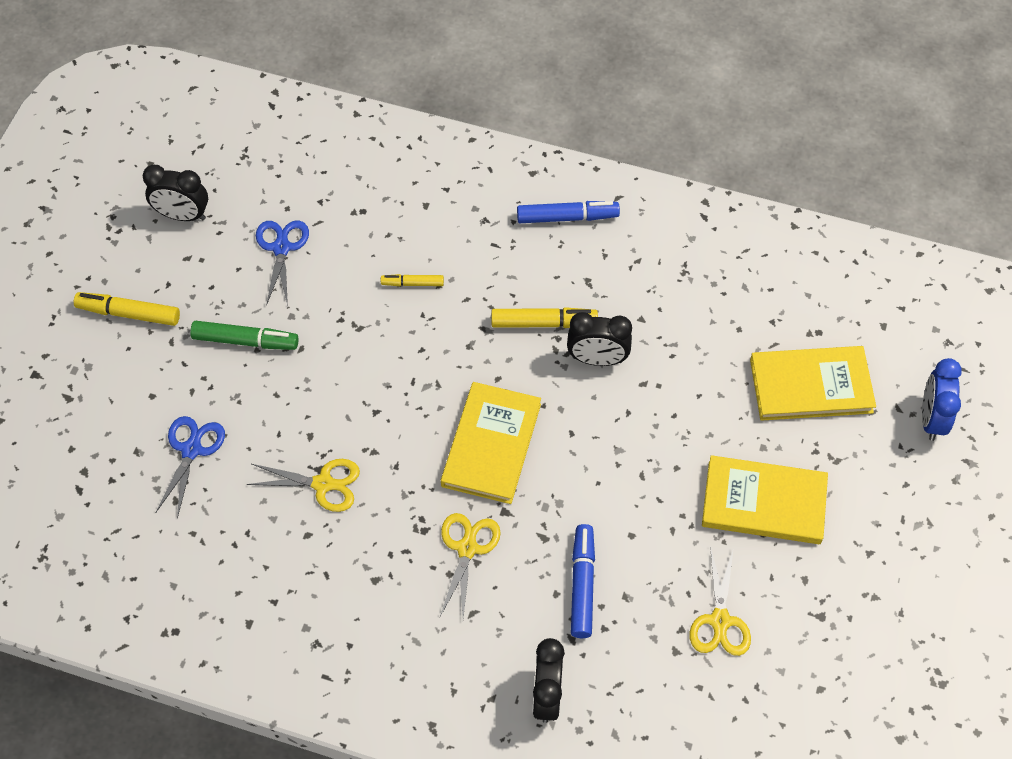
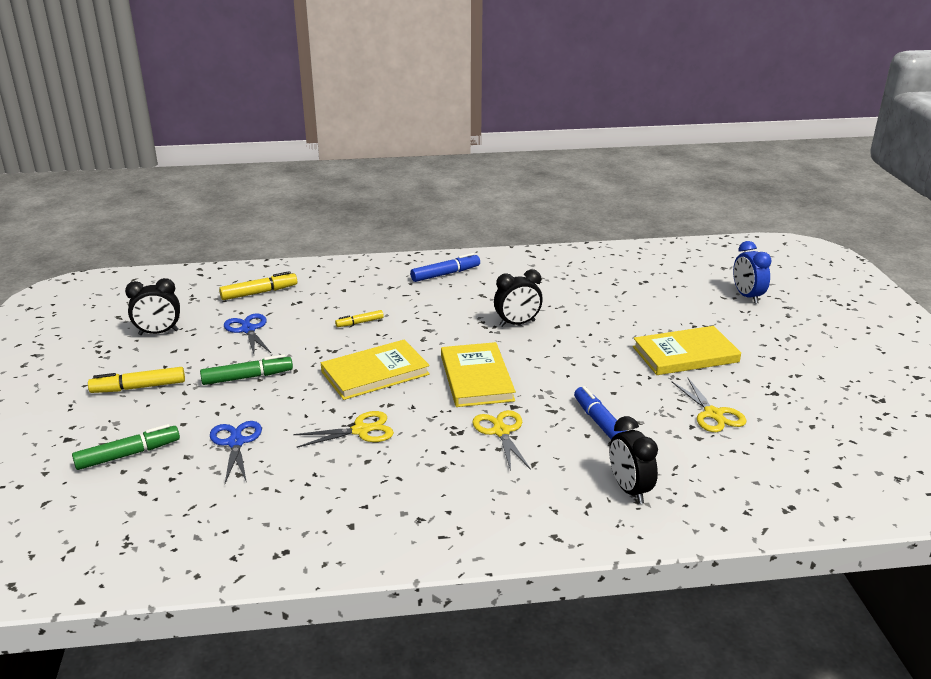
camera: 25 degrees left, 30 degrees down
yellow marker [491,307,598,328] -> yellow marker moved to [219,271,297,300]
yellow book [750,346,876,421] -> yellow book moved to [321,340,430,400]
none -> green marker [72,424,180,470]

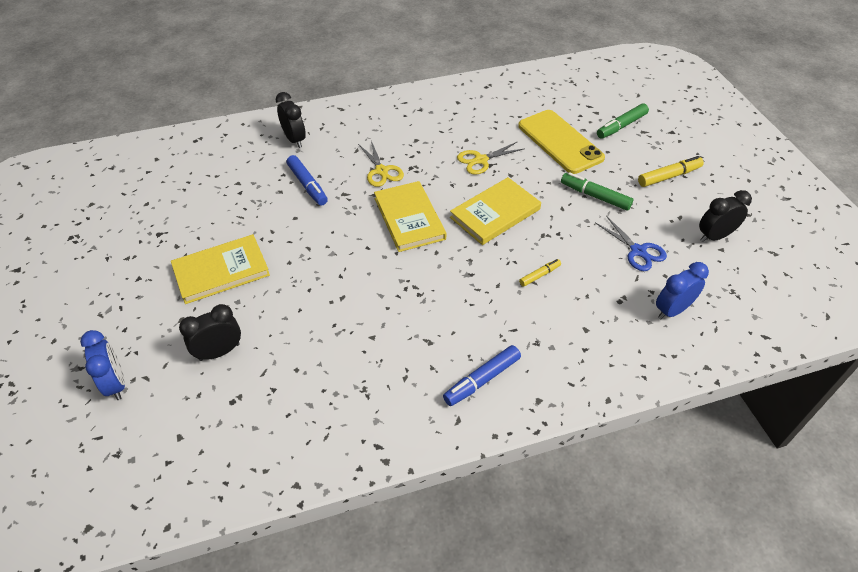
camera: 170 degrees right, 20 degrees up
green marker [200,355,293,385] -> green marker turned 60 degrees clockwise [561,172,633,211]
blue scissors [210,421,262,483] -> yellow phone [518,110,605,174]
yellow marker [219,271,297,300] -> blue clock [656,262,709,319]
black clock [494,269,543,327] -> black clock moved to [179,304,241,361]
yellow scissors [672,377,747,432] -> none

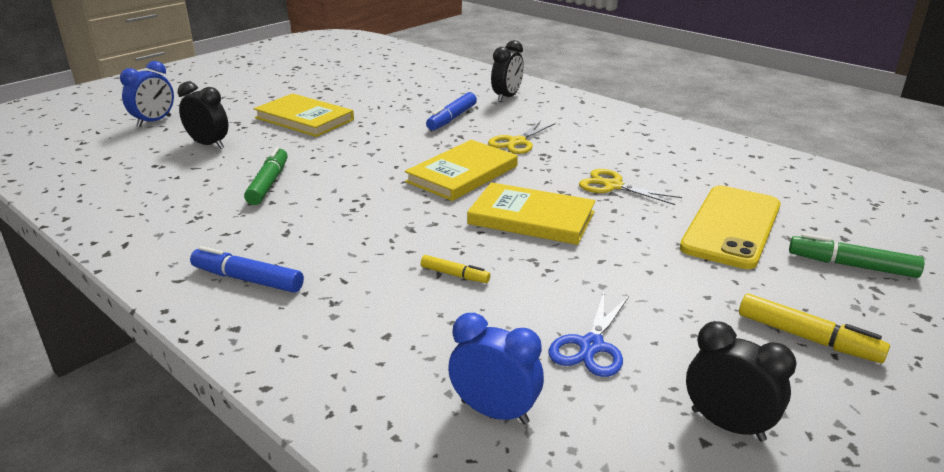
camera: 60 degrees right, 20 degrees down
green marker [561,172,633,211] -> green marker moved to [244,147,288,205]

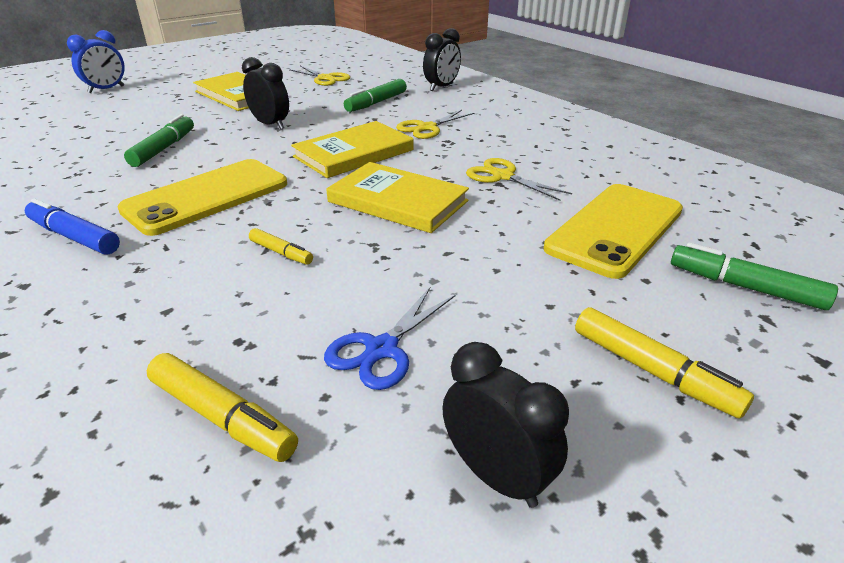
camera: 10 degrees right, 5 degrees up
black clock [178,82,228,149] -> black clock moved to [242,57,289,129]
blue marker [426,92,477,130] -> green marker [344,79,407,112]
blue clock [448,313,544,424] -> yellow marker [147,353,298,462]
none -> yellow phone [117,159,287,236]
none -> yellow scissors [289,66,350,86]

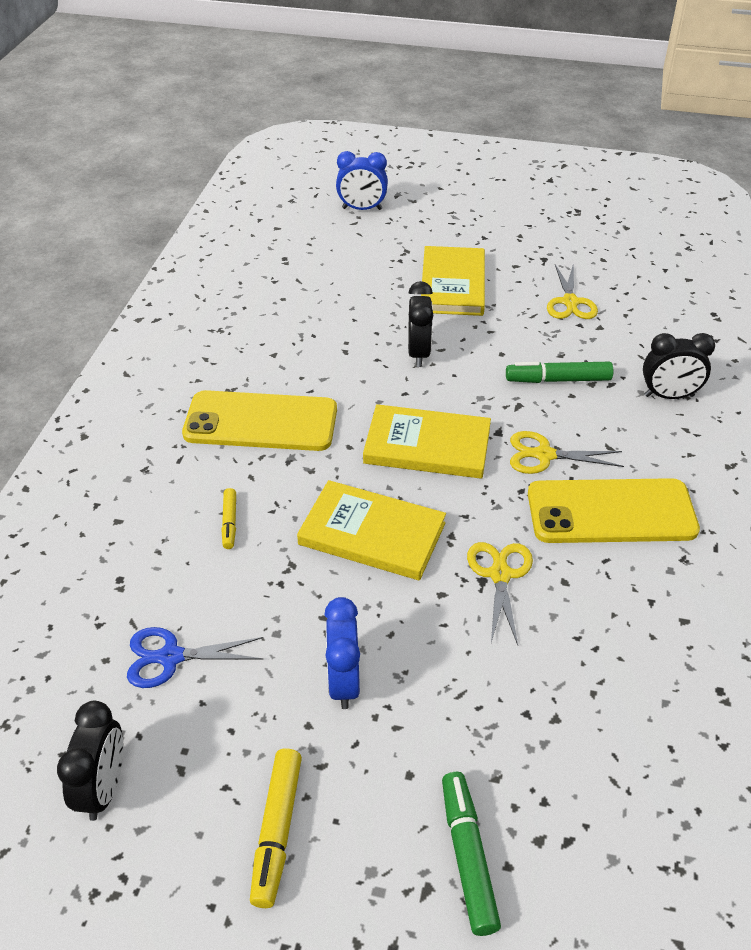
camera: 50 degrees right, 10 degrees up
blue marker [24,198,120,255] -> none
green marker [124,114,194,167] -> none
yellow marker [147,353,298,462] -> none
yellow book [326,162,469,233] -> yellow book turned 60 degrees counterclockwise [297,480,446,581]
yellow phone [544,184,683,279] -> yellow phone moved to [528,478,700,543]
none -> blue clock [324,597,360,709]

